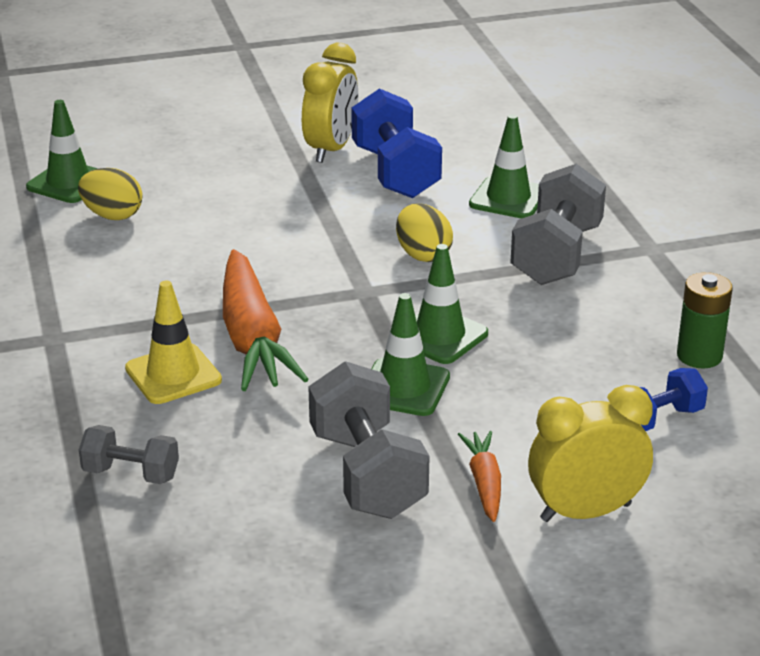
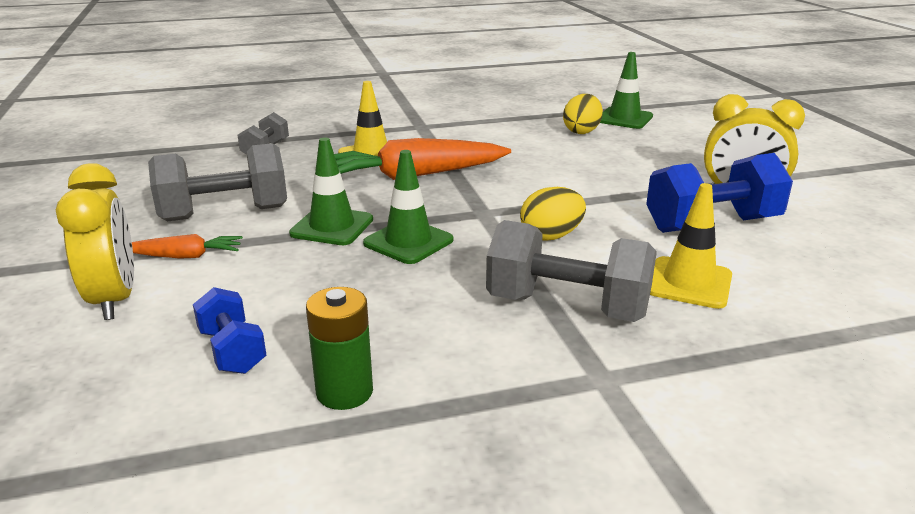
camera: 90 degrees right, 5 degrees down
green traffic cone [469,114,539,219] -> yellow traffic cone [650,183,732,309]

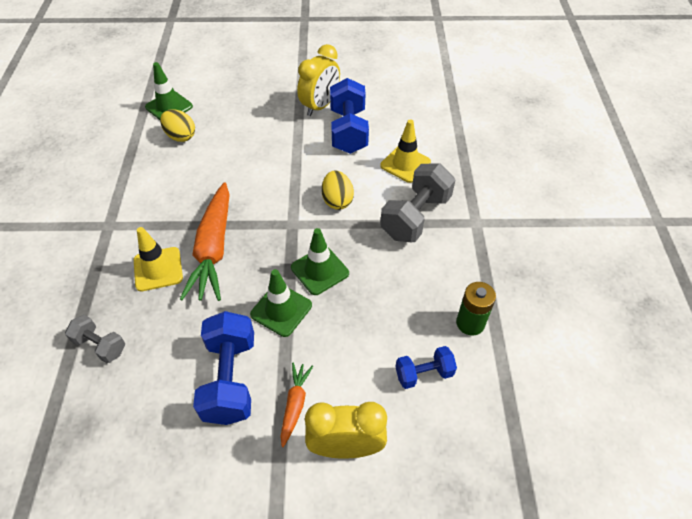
camera: 75 degrees left, 25 degrees up
grey dumbbell [148,143,287,222] -> blue dumbbell [193,311,254,425]

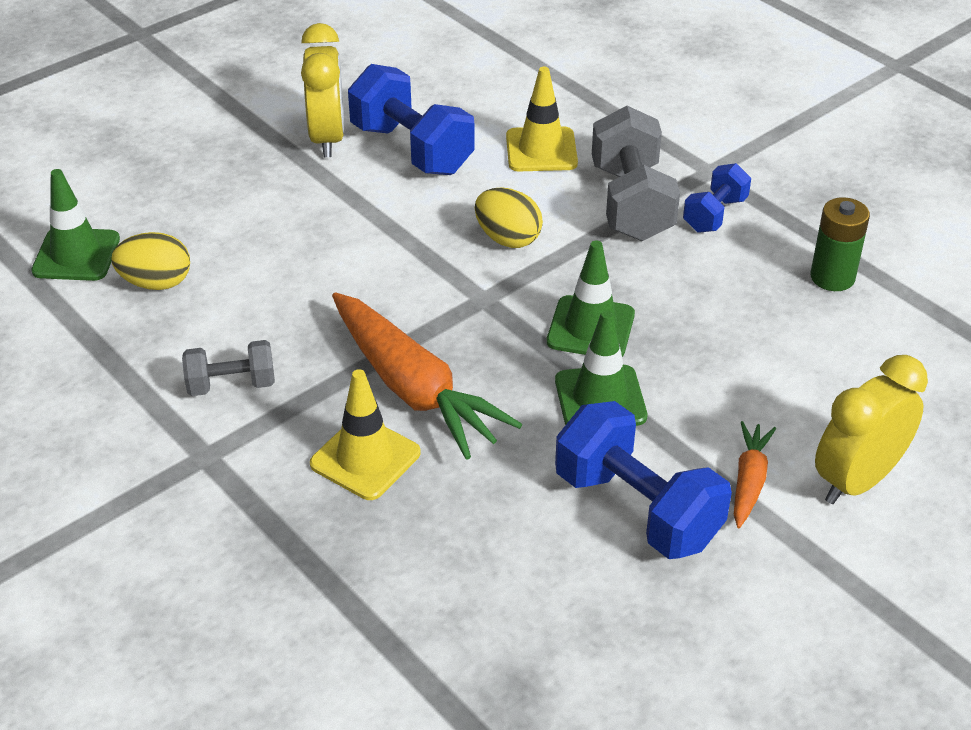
camera: 40 degrees left, 10 degrees down
grey dumbbell [65,315,125,363] -> grey dumbbell moved to [182,340,275,396]
orange carrot [280,363,313,447] -> orange carrot turned 45 degrees clockwise [734,421,776,528]
blue dumbbell [395,346,457,389] -> blue dumbbell moved to [683,163,751,233]

